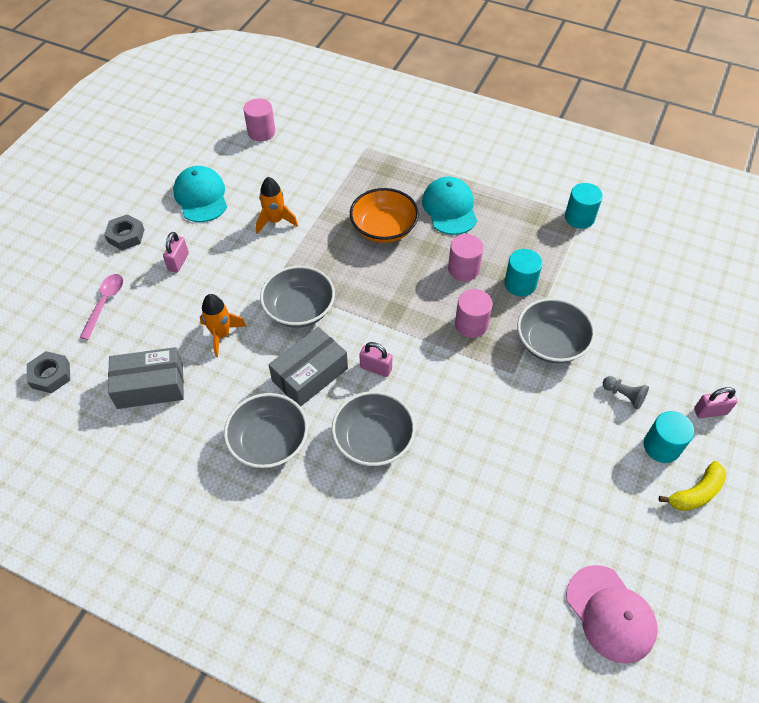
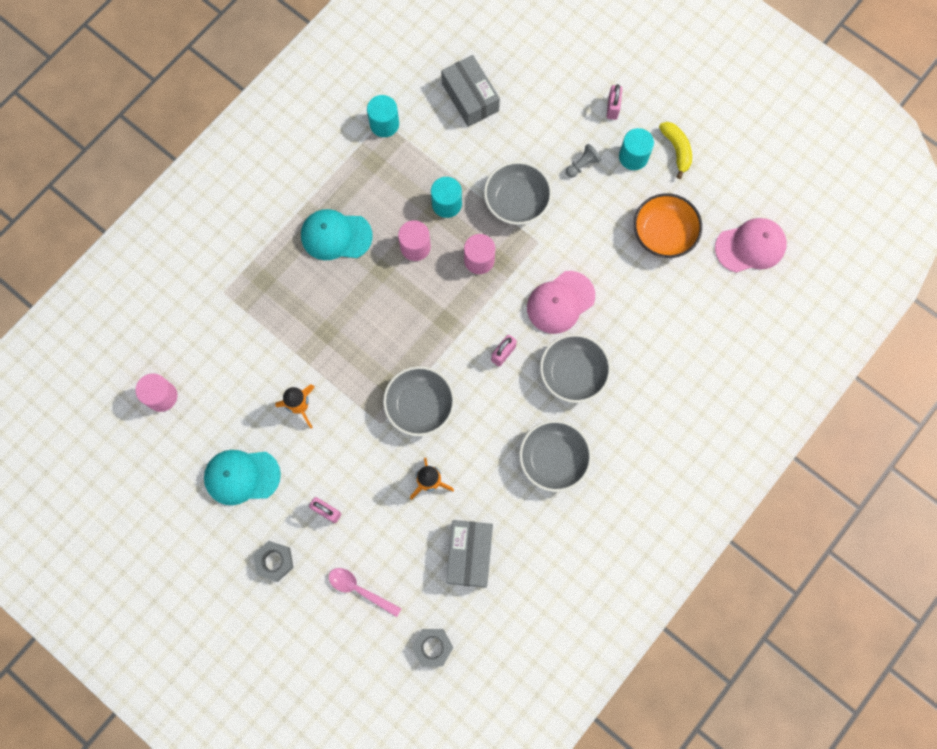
camera: 75 degrees left, 20 degrees up
grey box [268,327,348,407] -> grey box moved to [441,55,500,127]
orange bowl [350,188,419,243] -> orange bowl moved to [634,193,702,258]
none -> pink cap [527,271,595,334]

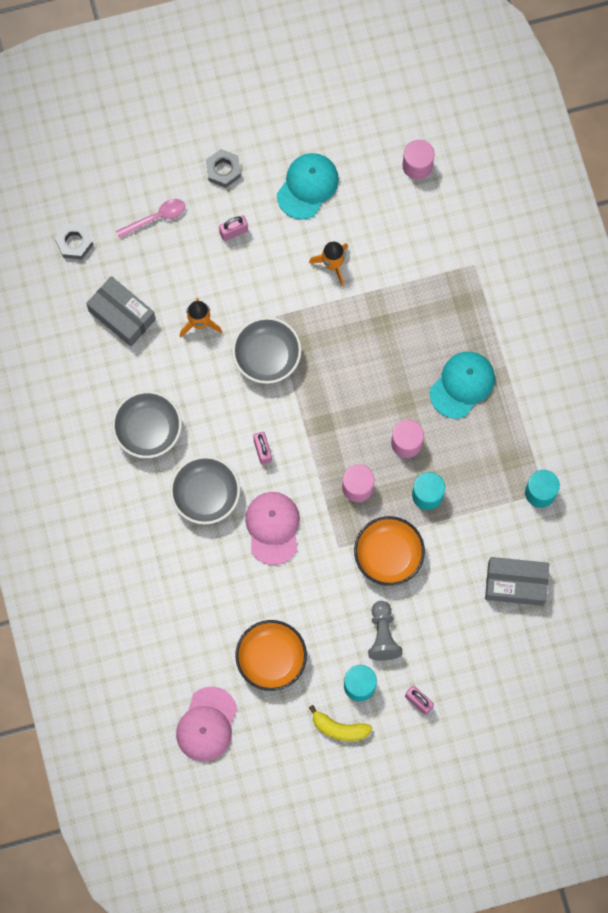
camera: 125 degrees right, 0 degrees up
grey bowl [484,161,552,225] -> orange bowl [354,516,425,586]
grey pawn [566,144,601,178] -> grey pawn [368,601,403,661], size x1.50

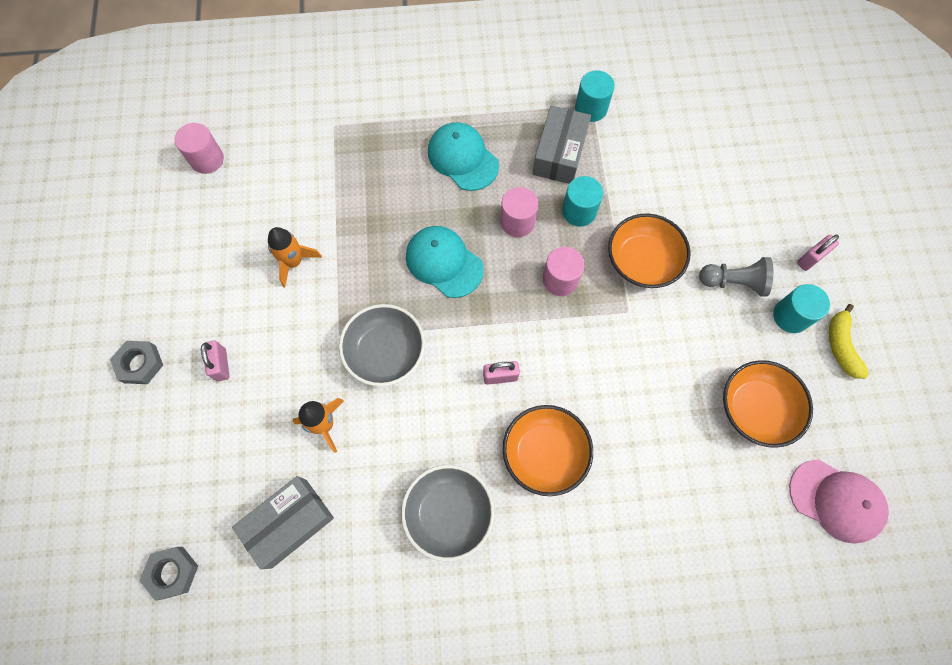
camera: 80 degrees left, 5 degrees down
pink spoon [116,199,185,239] -> none
grey bowl [170,456,240,524] -> orange bowl [503,405,593,496]
pink cap [245,492,300,565] -> none
turquoise cap [277,153,339,220] -> turquoise cap moved to [406,226,484,298]
yellow banana [309,705,372,741] -> yellow banana turned 150 degrees clockwise [829,304,868,379]
grey box [485,557,549,606] -> grey box moved to [533,105,591,184]

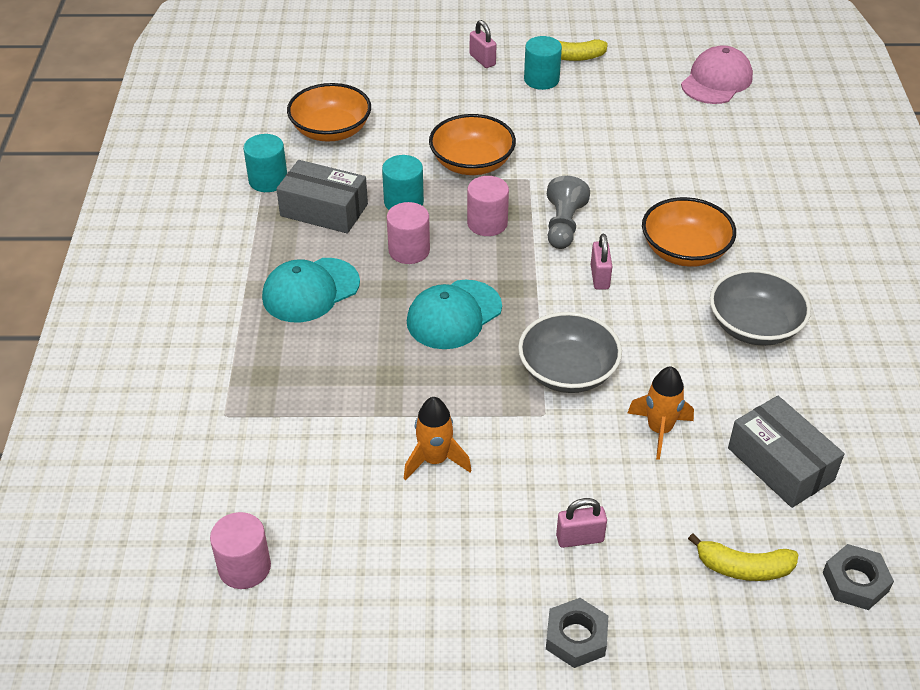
camera: 85 degrees left, 25 degrees down
grey pawn [699,257,773,297] -> grey pawn moved to [547,176,590,249]
orange bowl [723,360,813,448] -> orange bowl moved to [287,83,371,142]
none -> yellow banana [688,533,798,581]

